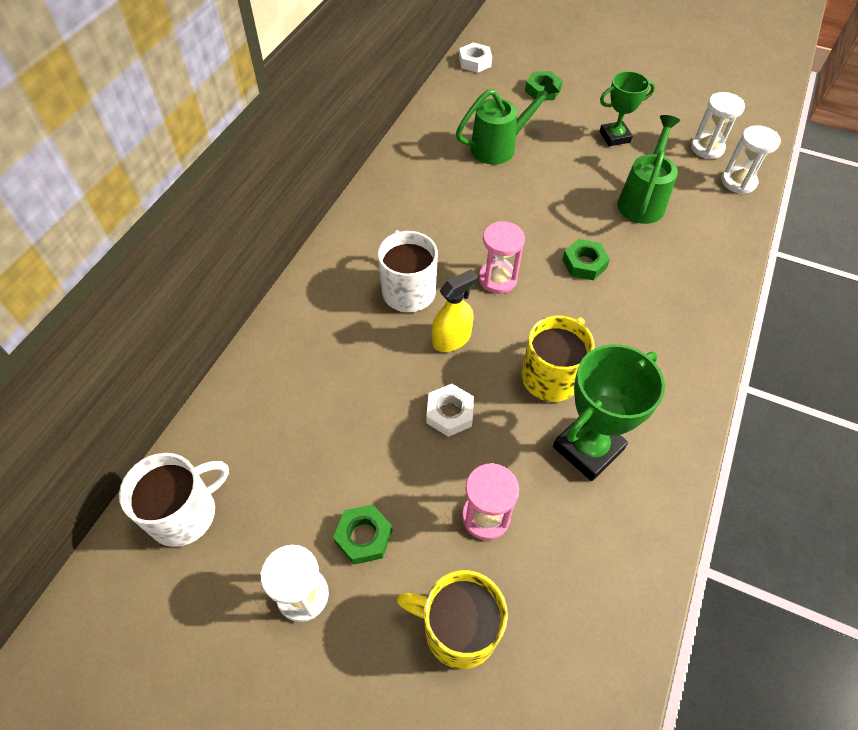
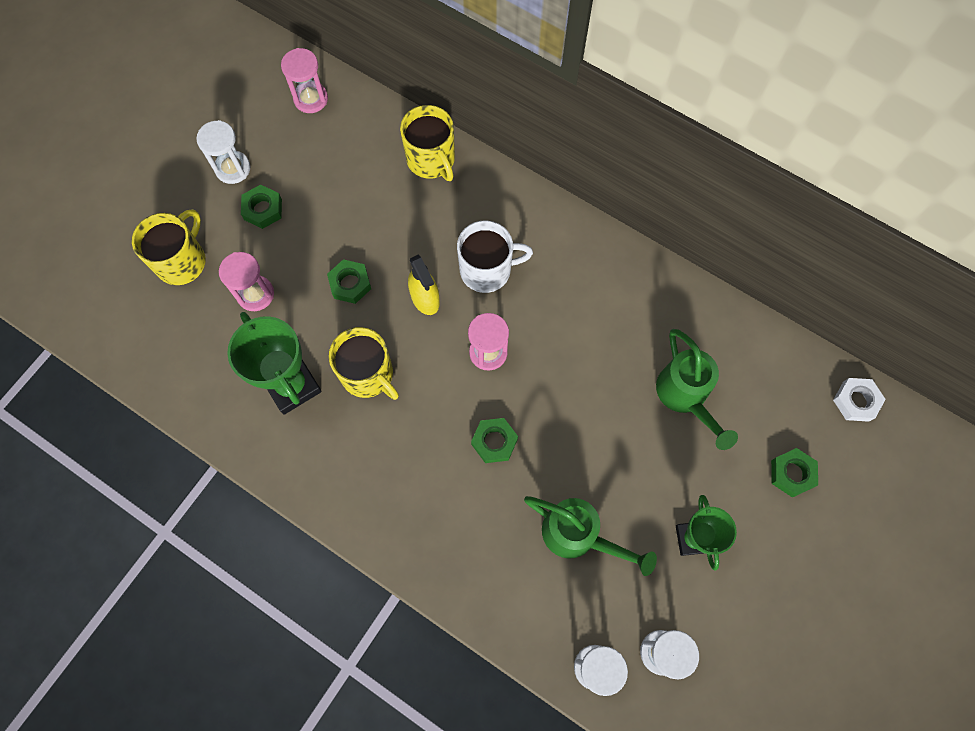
camera: 100 degrees right, 15 degrees up
white mug [119,453,229,547] -> pink hourglass [281,48,328,113]
white nut [426,384,474,437] -> green nut [327,259,371,304]
none -> yellow mug [400,105,455,181]

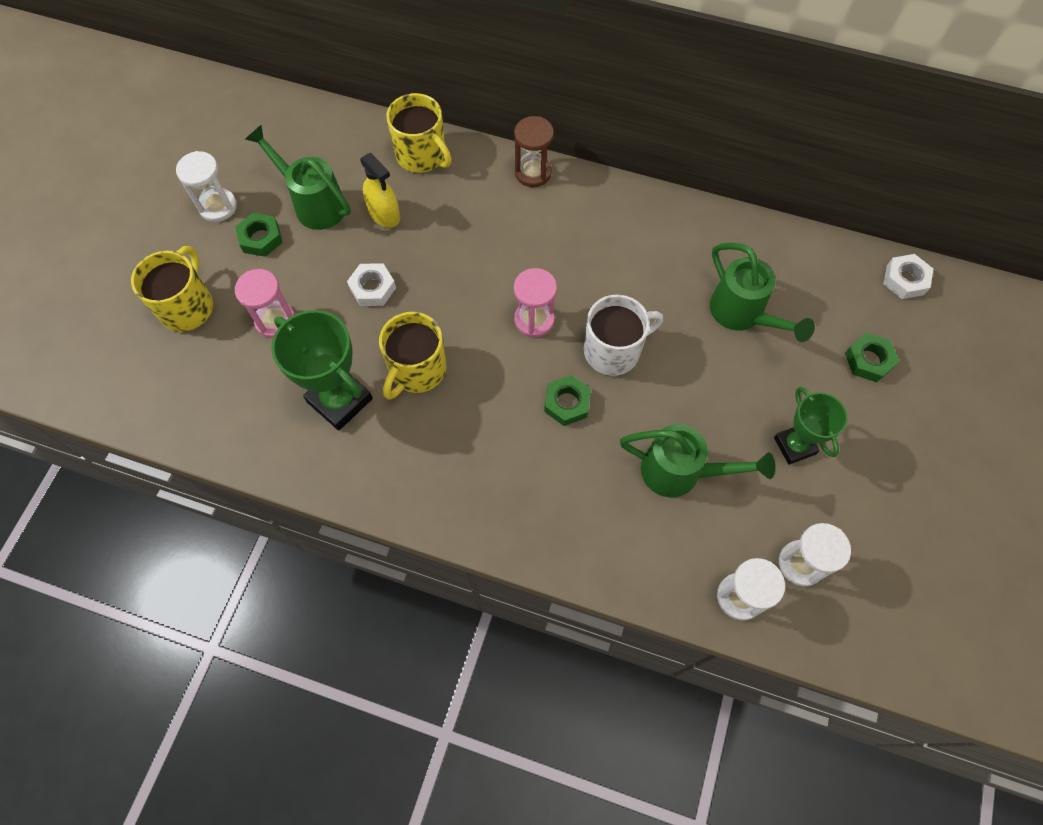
camera: 15 degrees left, 5 degrees down
pink hourglass [281,48,328,113] -> none
green nut [327,259,371,304] -> white nut [347,263,396,306]
yellow mug [329,327,399,400] -> yellow mug turned 90 degrees clockwise [379,312,446,400]
yellow spray bottle [408,254,440,315] -> yellow spray bottle moved to [360,153,400,228]
white mug [457,221,533,293] -> white mug moved to [584,294,664,376]
none -> green watering can [245,125,351,230]
none -> brown hourglass [514,116,554,187]

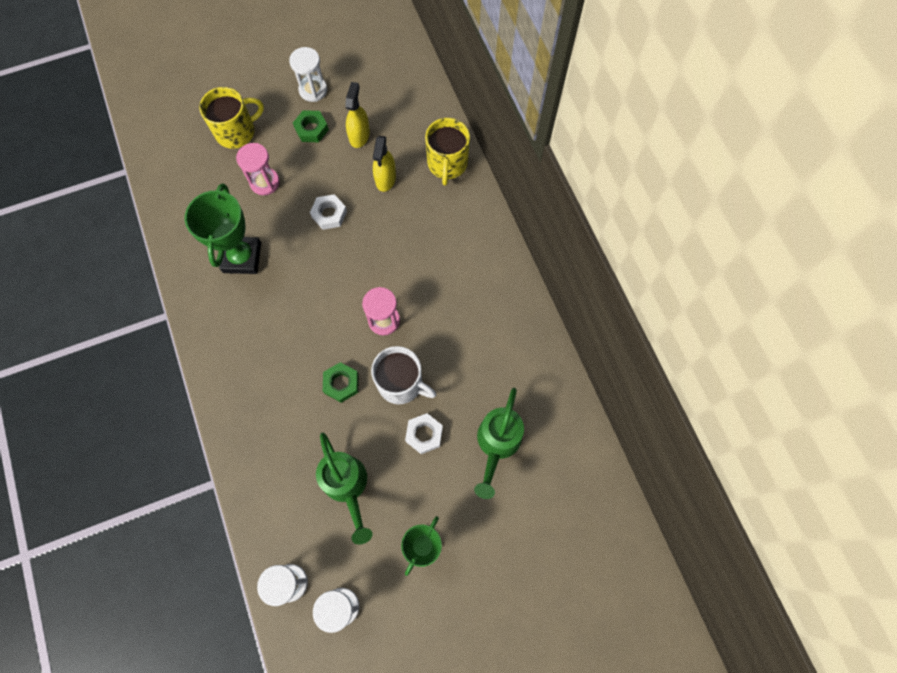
camera: 50 degrees right, 5 degrees up
green watering can [245,125,351,230] -> yellow spray bottle [345,82,370,148]
yellow mug [379,312,446,400] -> none
brown hourglass [514,116,554,187] -> none
green nut [845,333,899,382] -> none
white nut [883,254,933,299] -> white nut moved to [405,413,443,454]

